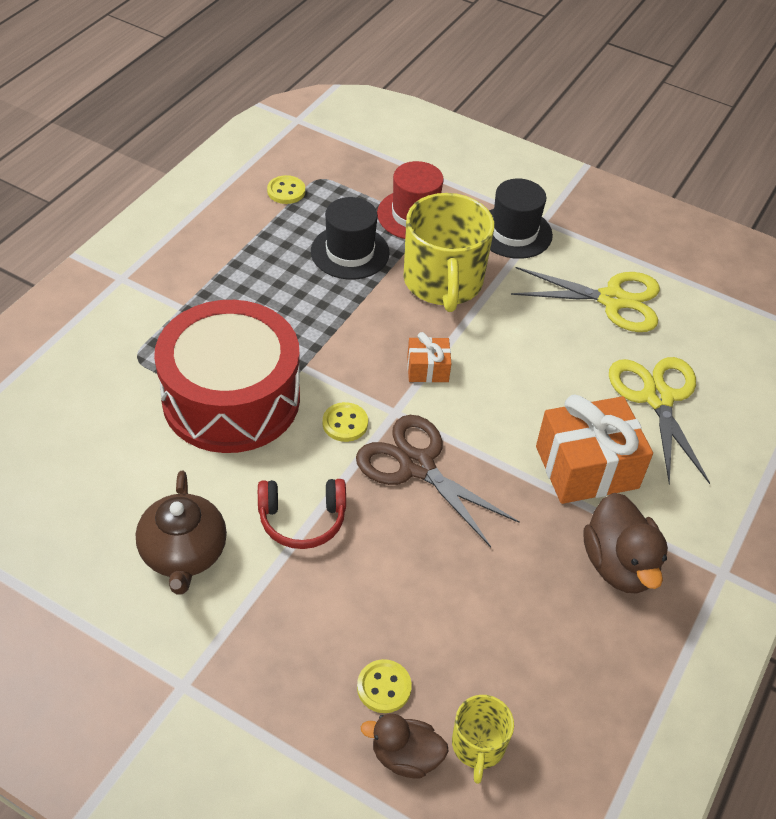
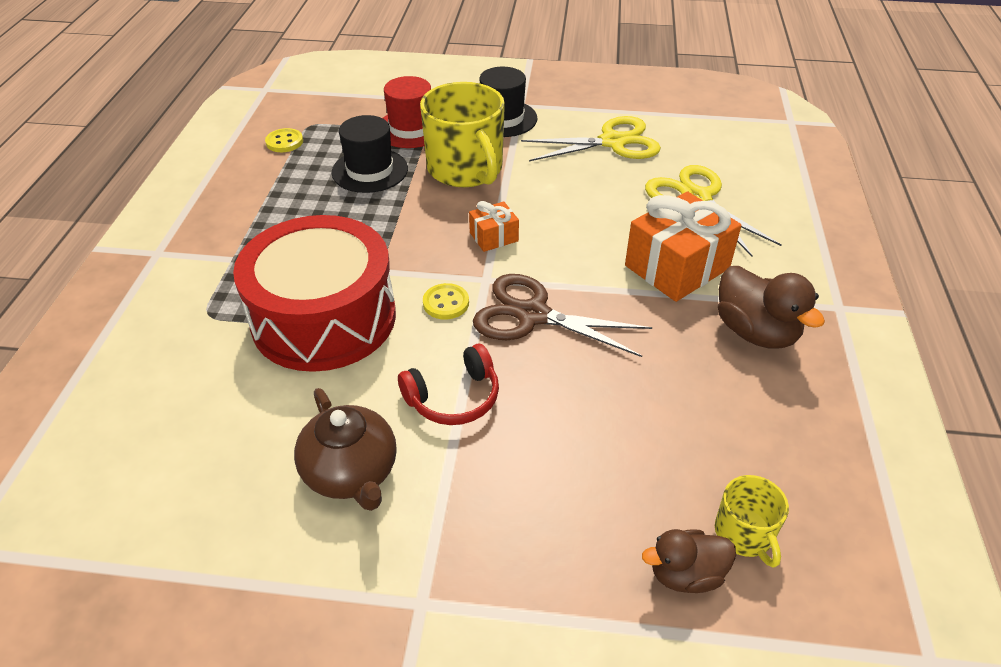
camera: 20 degrees left, 5 degrees down
yellow button [357,659,412,713] -> none

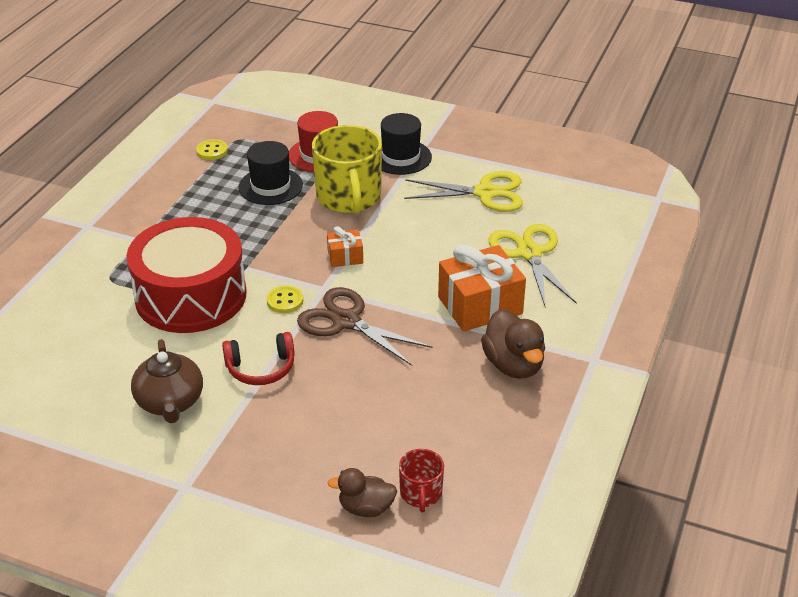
camera: 15 degrees right, 5 degrees down
yellow mug [715,475,789,568] -> red mug [399,449,444,513]

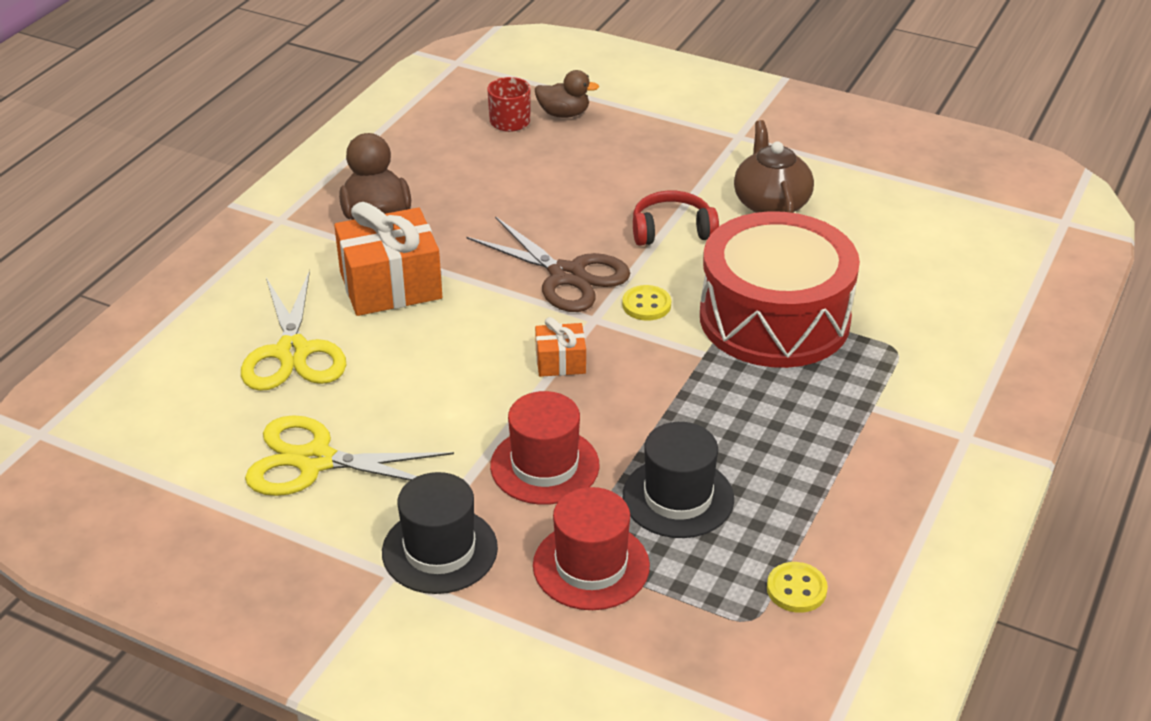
camera: 175 degrees left, 0 degrees up
yellow mug [312,125,382,214] -> red hat [490,391,600,505]

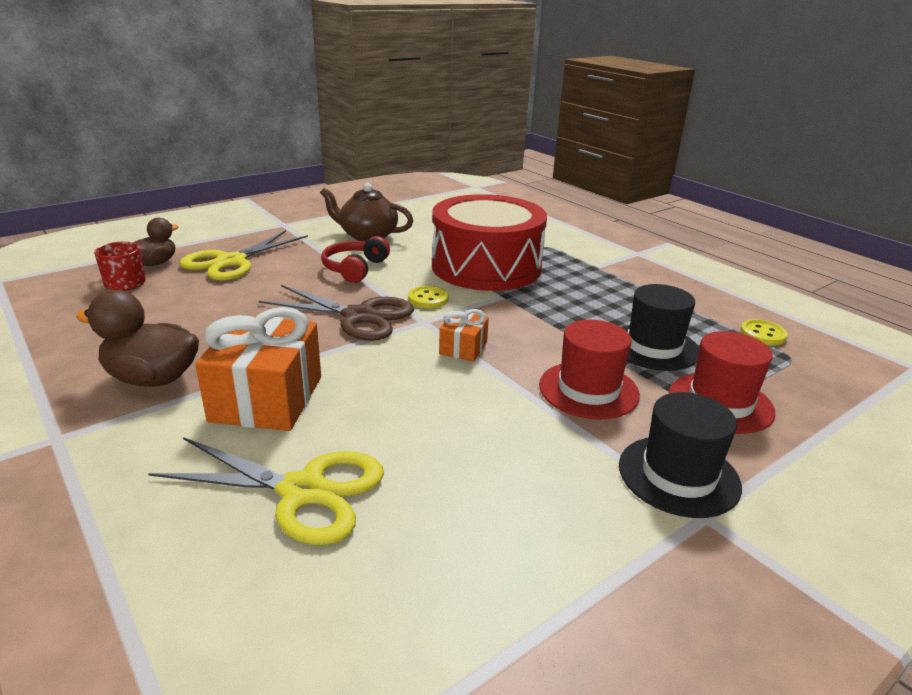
camera: 65 degrees left, 10 degrees down
yellow scissors [245,415,454,496] -> yellow scissors moved to [179,230,308,281]
brown scissors [466,216,630,312] -> brown scissors turned 45 degrees clockwise [259,285,414,341]

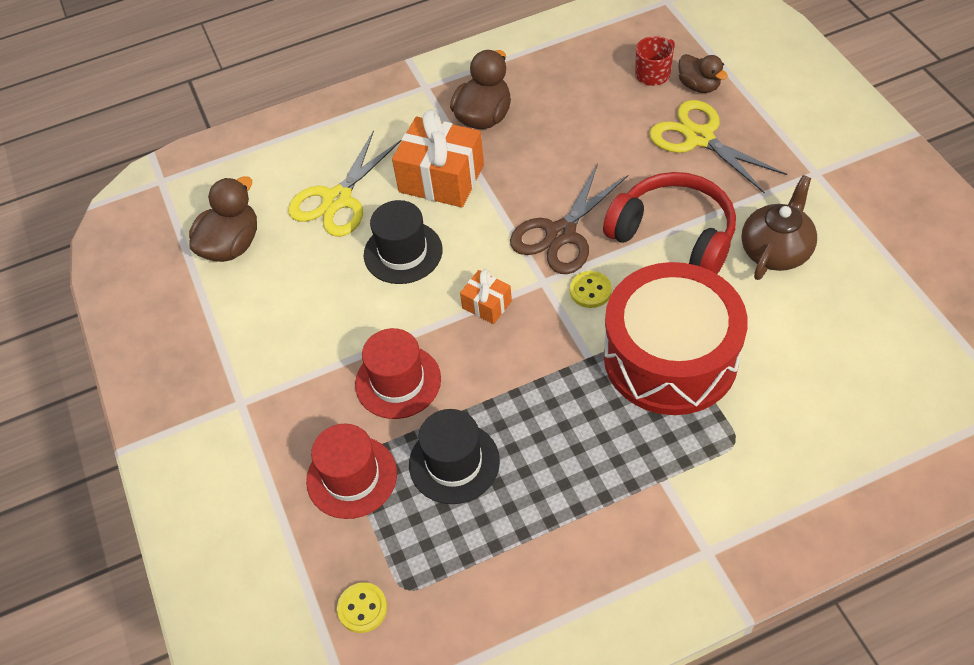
camera: 110 degrees right, 25 degrees up
red headphones [321,236,390,283] -> red headphones [603,172,736,274], size x1.65
black hat [619,392,742,518] -> black hat moved to [364,200,443,284]
yellow button [740,319,788,345] -> yellow button moved to [337,582,387,633]
none -> brown duck [189,176,257,262]

